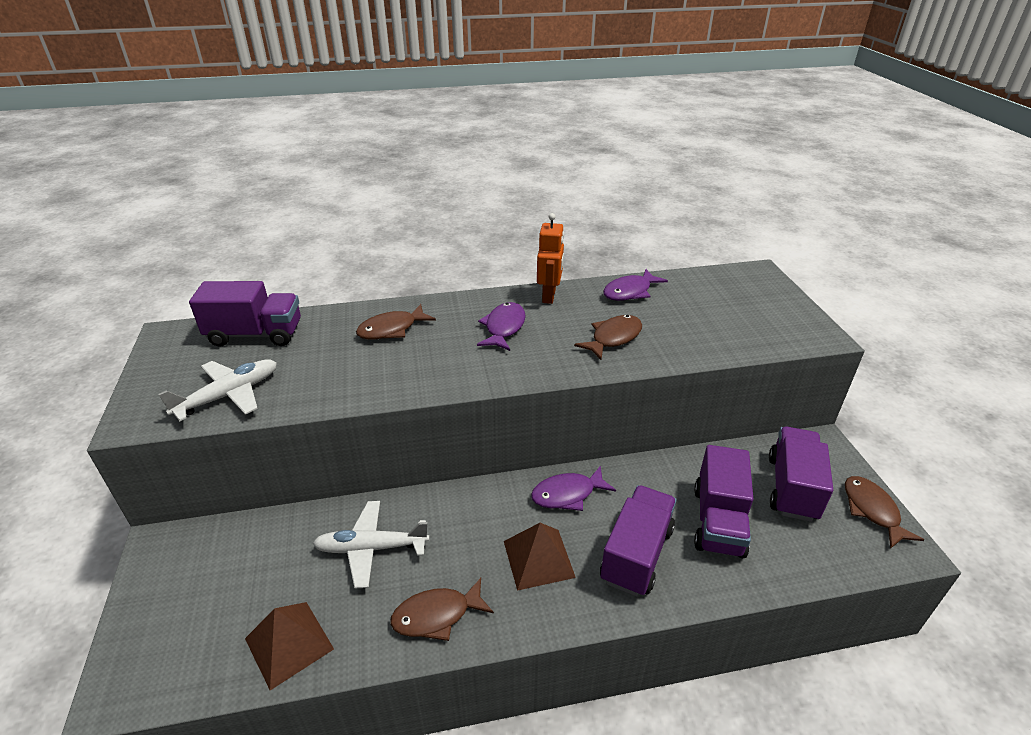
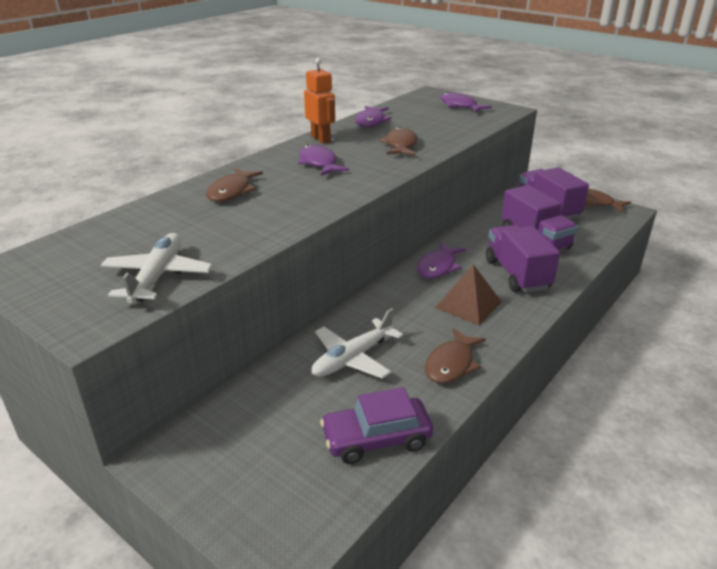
camera: 40 degrees left, 5 degrees down
purple truck [189,281,301,347] -> none
brown pyramid [245,602,334,690] -> purple car [320,387,433,464]
none -> purple fish [440,92,492,113]

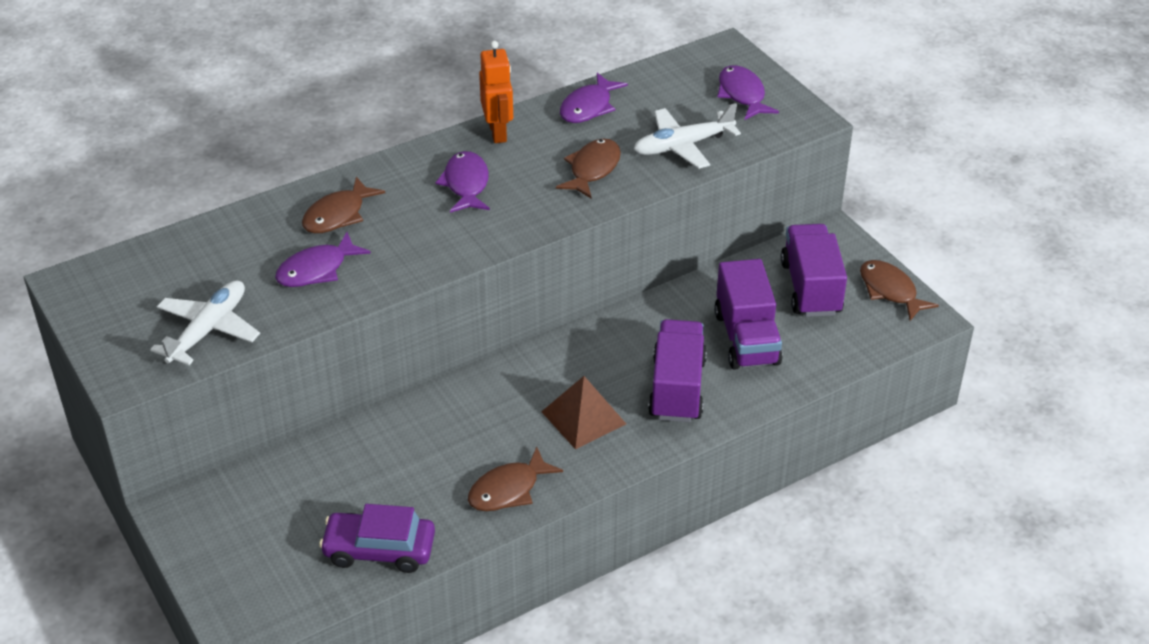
camera: 20 degrees right, 10 degrees up
white plane [311,308,403,379] -> white plane moved to [634,103,741,169]
purple fish [417,242,466,278] -> purple fish moved to [275,232,371,287]

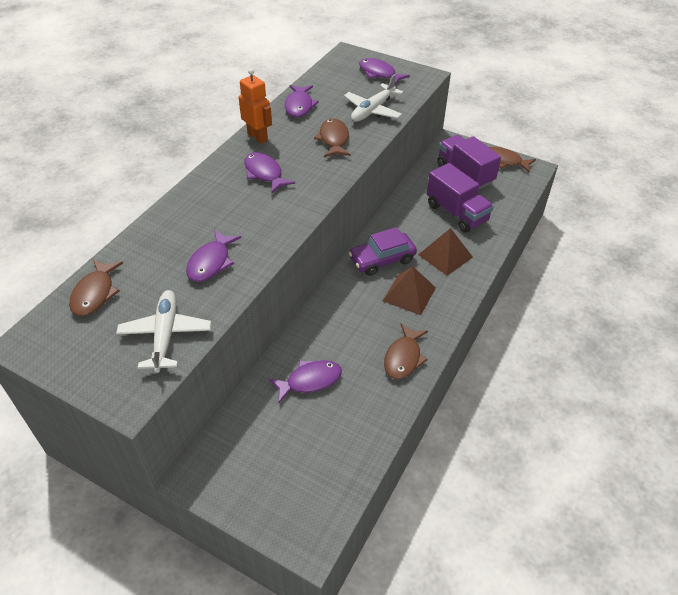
camera: 30 degrees left, 5 degrees up
brown fish [302,177,385,233] -> brown fish moved to [69,259,123,316]
purple car [319,504,435,573] -> purple car moved to [349,227,417,276]
purple truck [648,319,707,422] -> brown pyramid [418,228,473,276]
none -> purple fish [269,360,342,403]

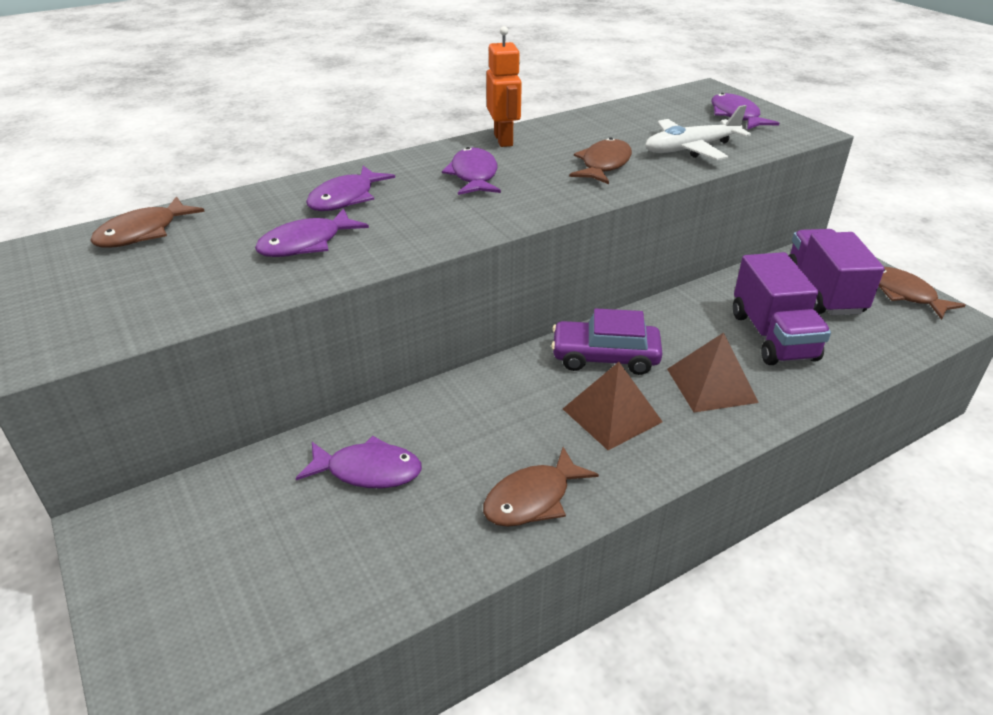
camera: 30 degrees right, 10 degrees down
white plane [116,290,211,373] -> none
purple fish [285,85,319,117] -> purple fish moved to [306,166,395,211]

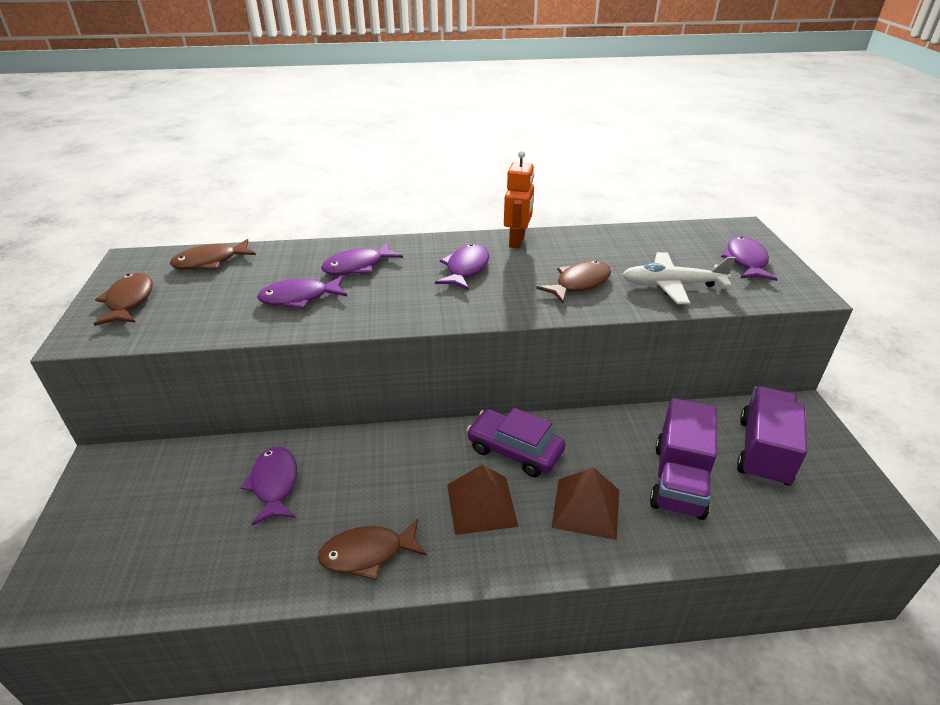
camera: 25 degrees right, 0 degrees up
purple fish [296,436,422,488] -> purple fish turned 135 degrees counterclockwise [240,447,297,526]
brown fish [879,267,966,320] -> brown fish moved to [94,273,153,326]

